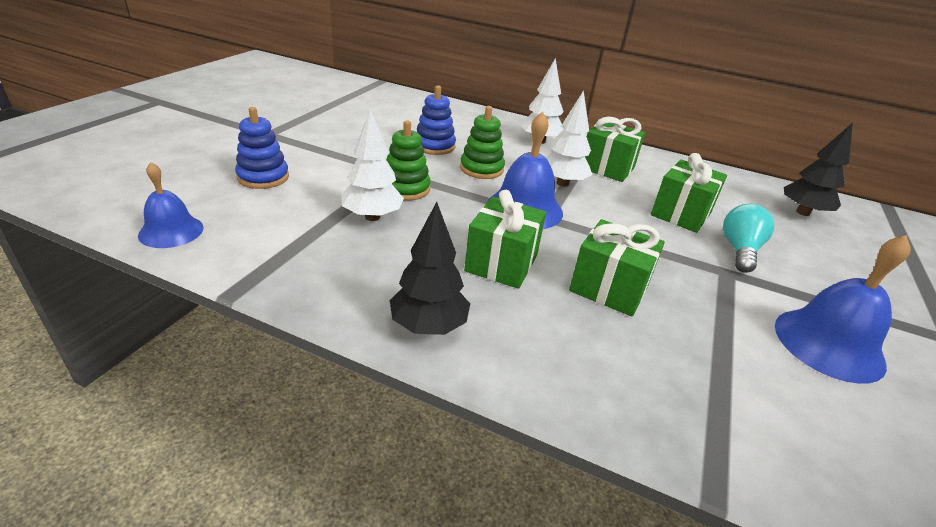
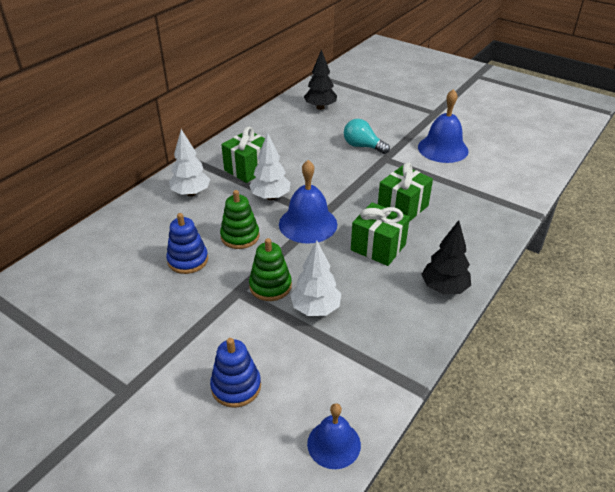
camera: 75 degrees left, 5 degrees up
green gift [651,153,727,233] -> none

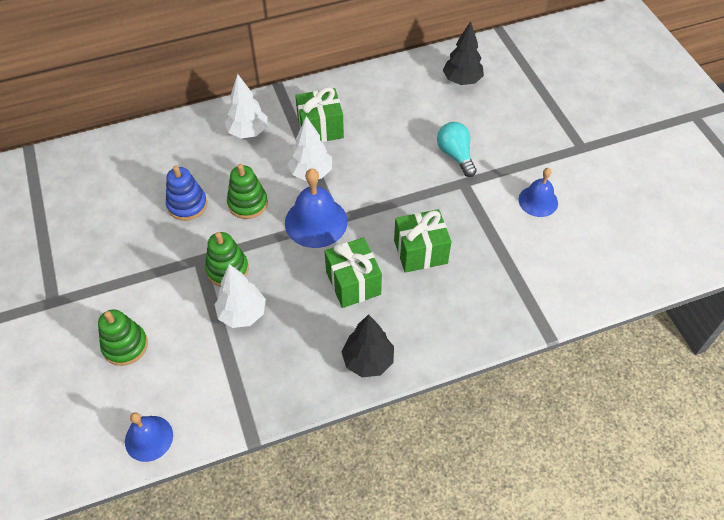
camera: 35 degrees right, 15 degrees up
blue stacking toy [210,338,261,408] -> green stacking toy [98,309,148,366]
blue bell [418,89,469,163] -> blue bell [518,168,558,217], size x0.64

